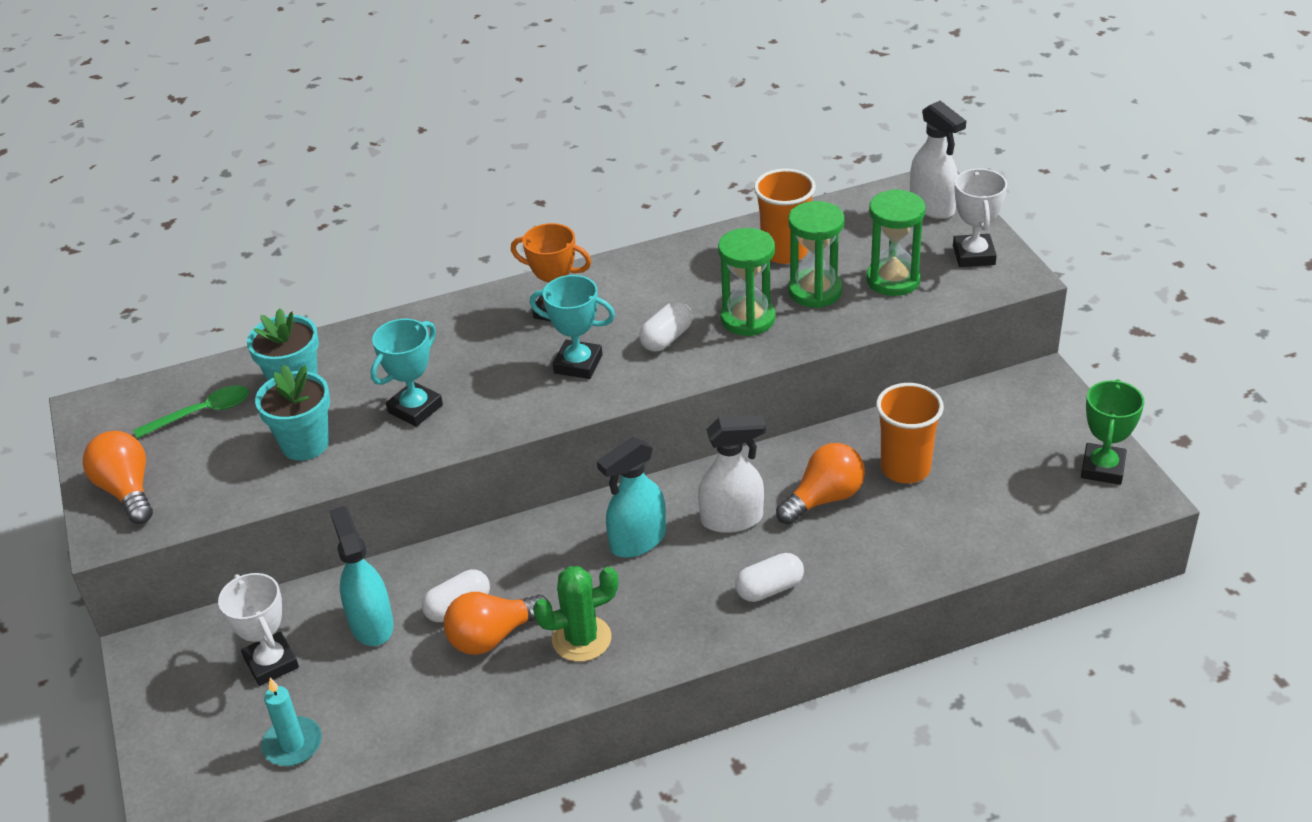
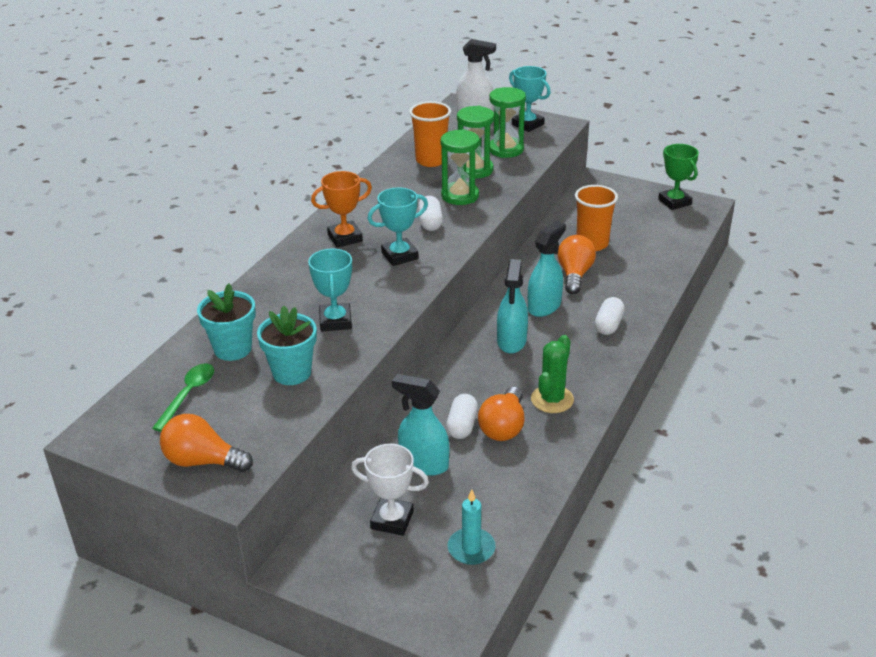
camera: 45 degrees left, 5 degrees down
white spray bottle [698,415,766,533] -> turquoise spray bottle [528,221,566,317]
white trophy [953,169,1007,267] -> turquoise trophy [509,66,551,132]

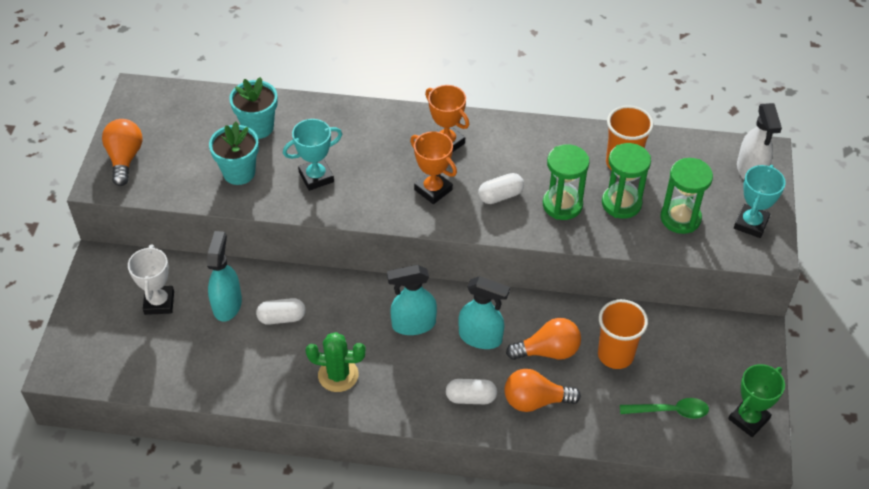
camera: 70 degrees right, 15 degrees up
green spoon [152,363,214,432] -> green spoon moved to [620,398,709,419]
turquoise trophy [368,187,428,266] -> orange trophy [410,131,457,204]
turquoise candle [448,489,496,565] -> none
orange light bulb [478,387,524,441] -> orange light bulb moved to [504,369,581,412]

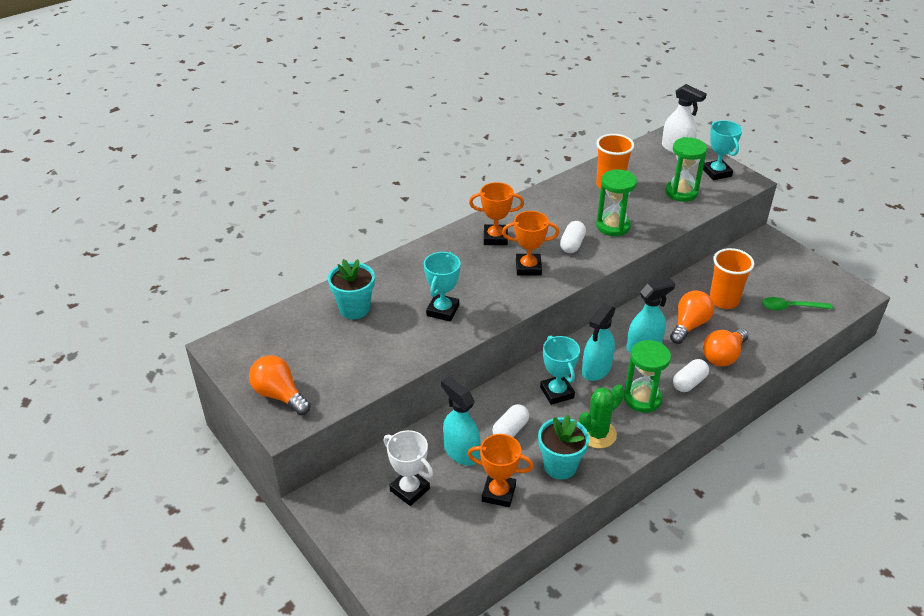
camera: 45 degrees left, 10 degrees down
turquoise flower pot [209,122,259,185] -> turquoise flower pot moved to [538,415,589,480]
green hourglass [602,143,651,219] -> green hourglass moved to [624,340,671,413]
green spoon [620,398,709,419] -> green spoon turned 135 degrees counterclockwise [762,297,833,310]
green trophy [728,364,785,437] -> none
none -> orange trophy [468,434,534,507]
none -> turquoise trophy [540,336,580,405]

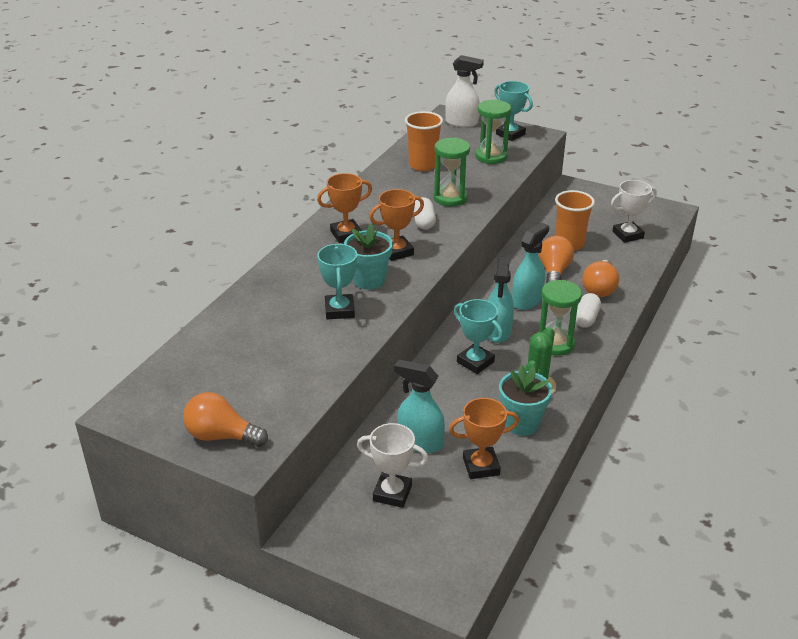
camera: 25 degrees left, 5 degrees down
turquoise flower pot [328,259,375,319] -> turquoise flower pot moved to [344,223,393,290]
white capsule [492,404,529,437] -> none
green spoon [762,297,833,310] -> white trophy [611,180,657,243]

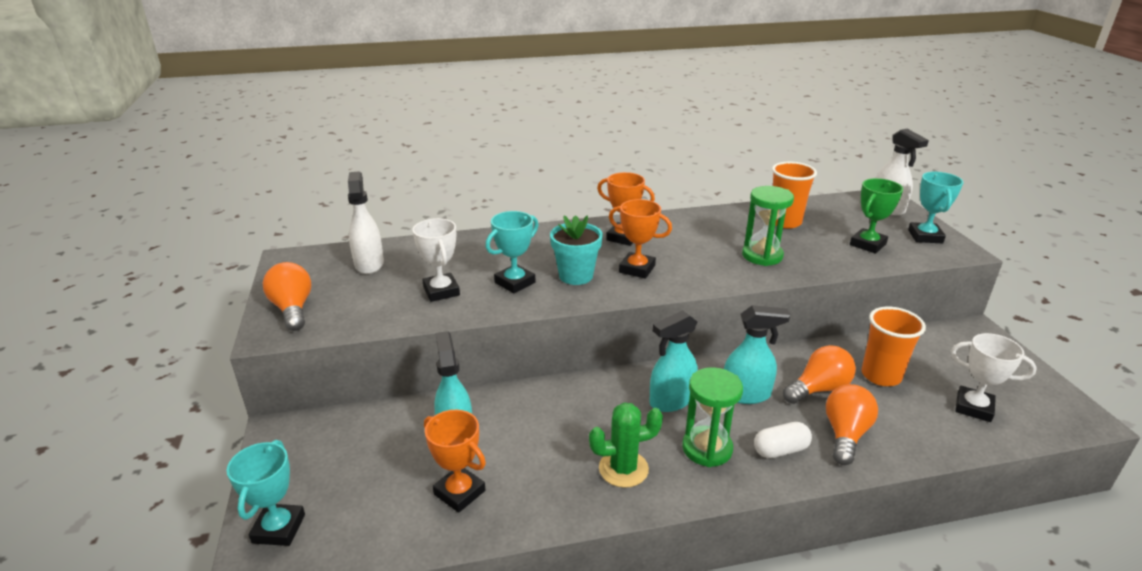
camera: 50 degrees right, 5 degrees down
white trophy [357,423,428,508] -> white trophy moved to [412,218,460,302]
white capsule [414,197,436,230] -> none
turquoise trophy [454,299,503,374] -> turquoise trophy moved to [226,440,305,546]
green hourglass [475,100,511,164] -> green trophy [850,178,903,254]
turquoise flower pot [499,365,552,436] -> none
orange light bulb [582,260,619,297] -> orange light bulb turned 135 degrees clockwise [826,384,878,465]
none -> white spray bottle [348,171,384,274]

